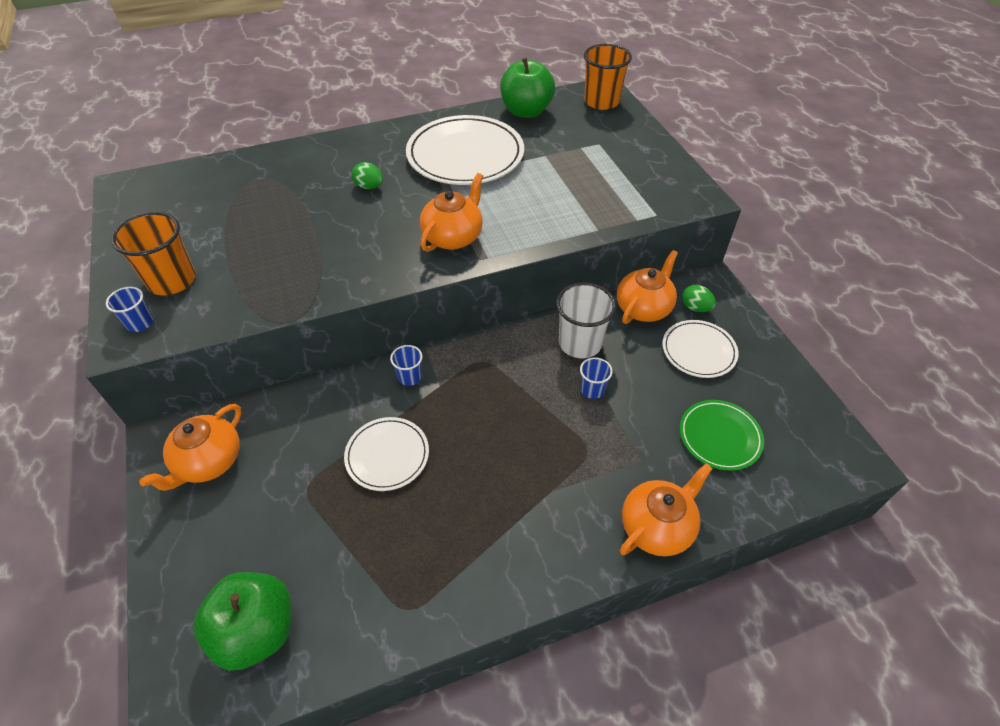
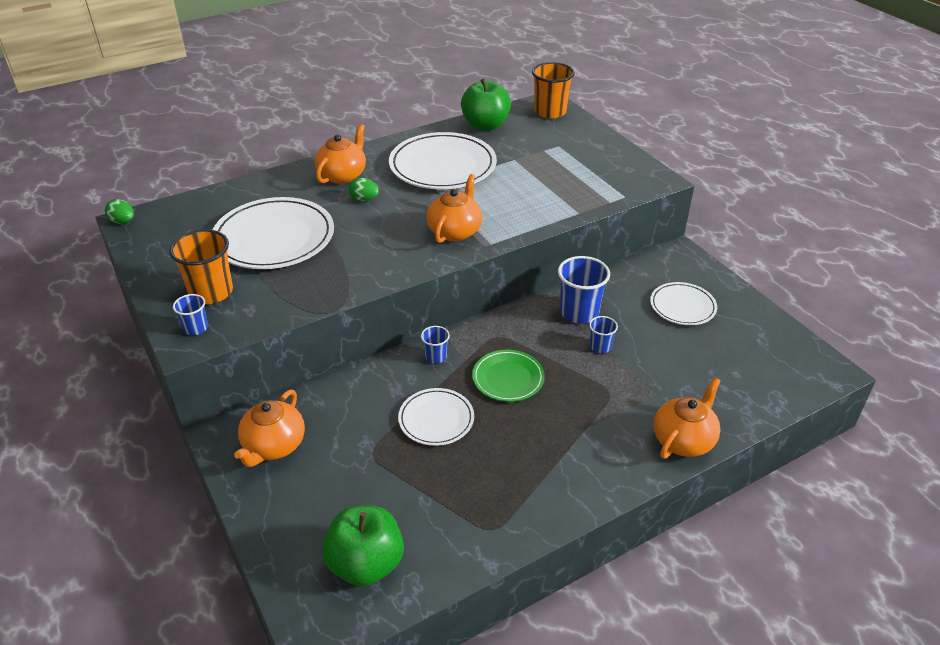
camera: 10 degrees left, 10 degrees down
white cup [556,283,616,358] -> blue cup [558,256,610,324]
orange teapot [617,250,678,324] -> orange teapot moved to [315,124,366,184]
green plate [680,400,764,471] -> green plate moved to [472,350,545,402]
green egg [682,285,716,312] -> green egg moved to [105,199,134,224]
none -> white plate [213,197,334,269]

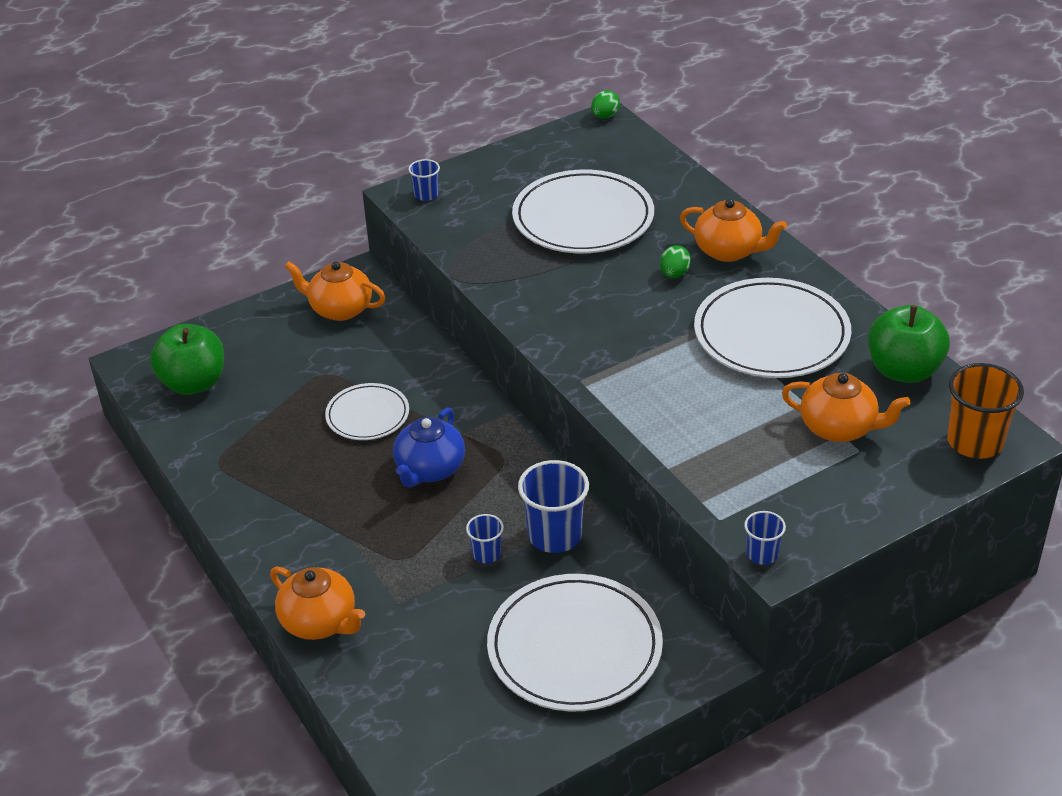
camera: 90 degrees right, 0 degrees up
orange cup [169,229,233,304] -> none
blue cup [421,326,450,363] -> blue cup moved to [744,511,786,565]
orange teapot [426,174,482,243] -> orange teapot moved to [782,373,910,442]
green plate [472,350,545,402] -> blue teapot [393,407,465,487]
white plate [650,282,717,325] -> white plate [487,574,663,712], size x1.79

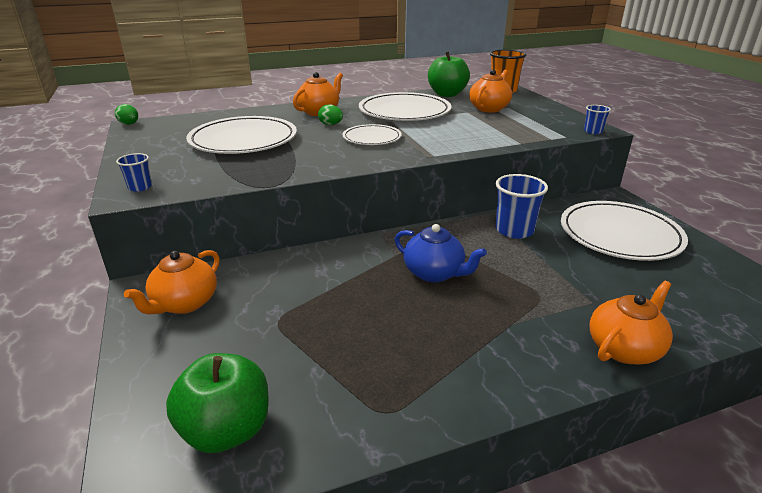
camera: 80 degrees left, 10 degrees down
white plate [325,383,409,440] -> white plate moved to [343,124,402,145]
blue cup [466,514,504,563] -> none

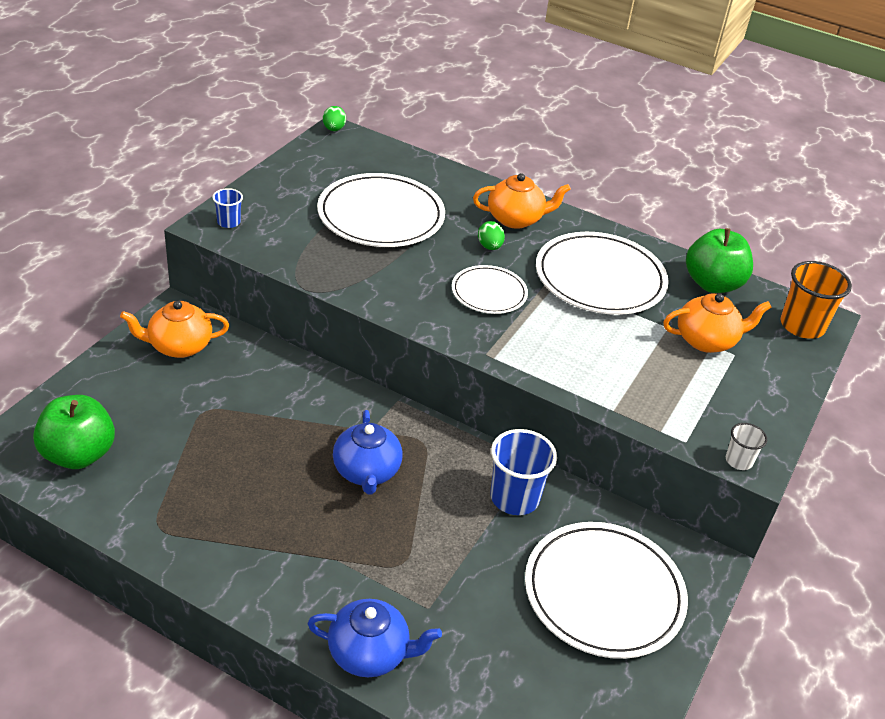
camera: 45 degrees right, 10 degrees up
blue cup [584,105,611,134] -> white cup [726,423,767,470]
orange teapot [590,281,673,365] -> blue teapot [307,599,442,677]

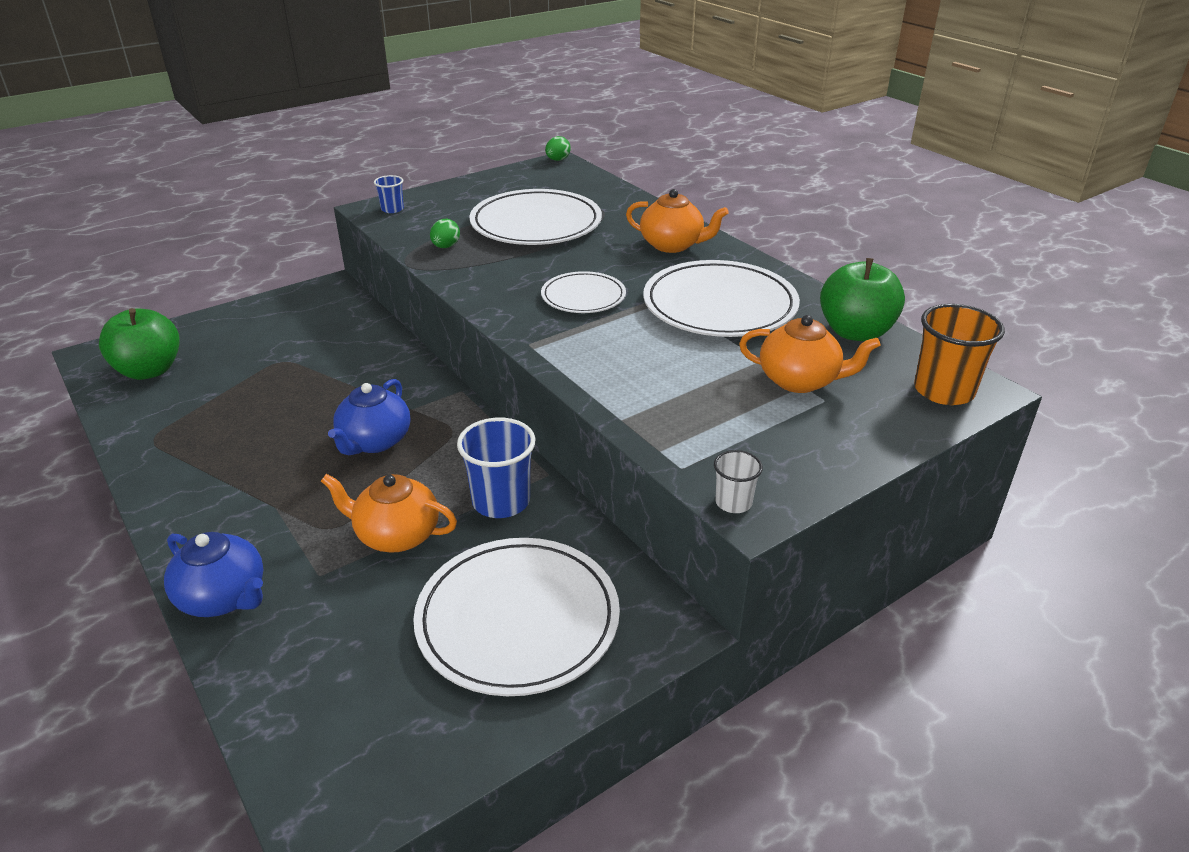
camera: 30 degrees right, 5 degrees down
orange teapot [120,301,229,358] -> orange teapot moved to [321,474,457,553]
green egg [478,221,505,250] -> green egg moved to [430,219,460,248]

